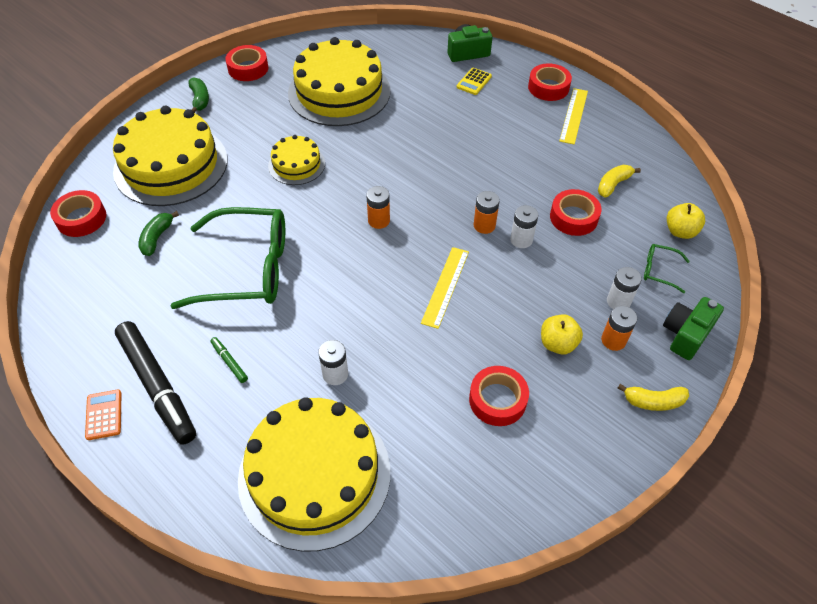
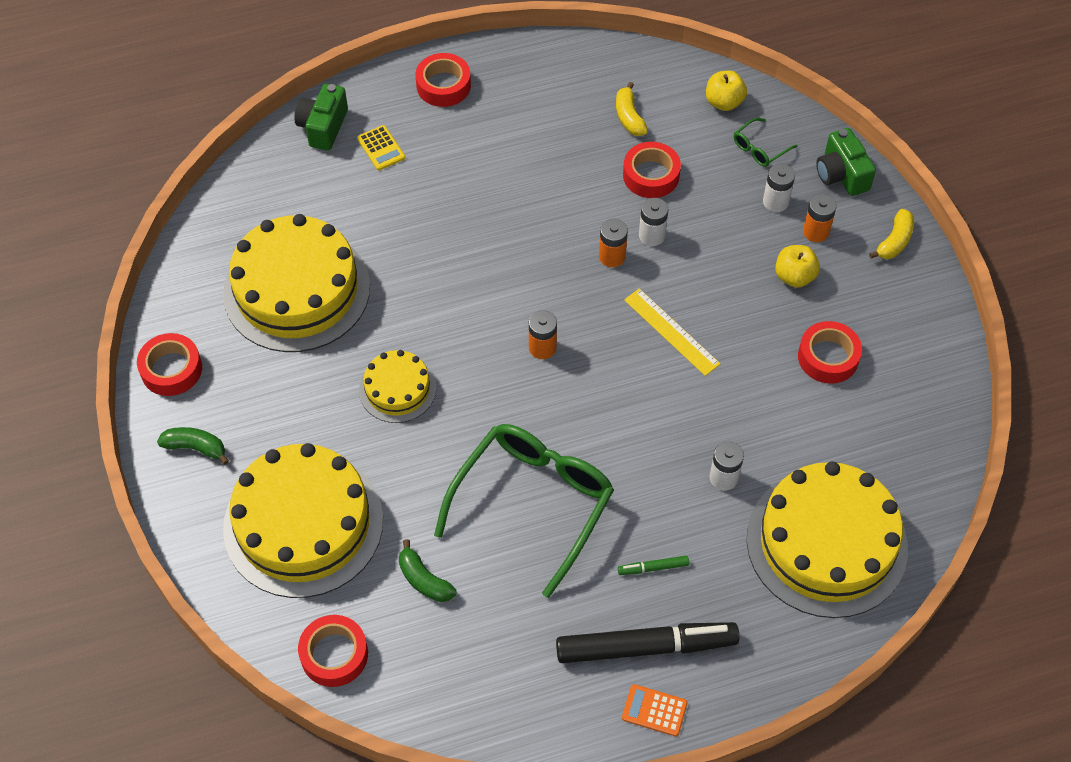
camera: 60 degrees left, 5 degrees up
yellow ruler [559,88,588,145] -> none

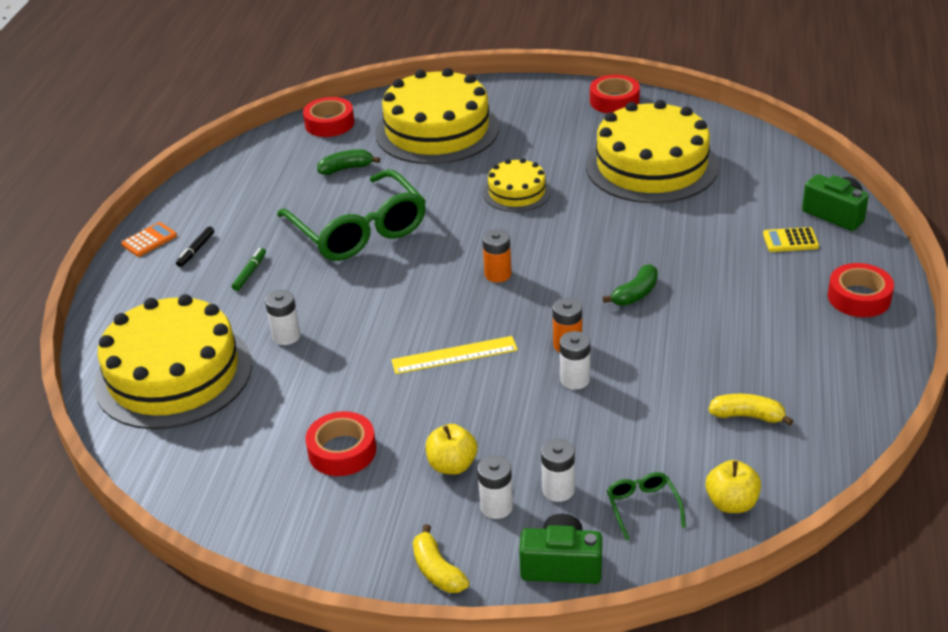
camera: 120 degrees right, 20 degrees down
green banana [157,427,229,465] -> green banana moved to [603,264,658,306]
black marker [556,622,740,663] -> black marker [176,226,214,267], size x0.41
red tape [623,142,681,198] -> none
orange battery [803,194,837,242] -> white battery [477,455,513,519]

